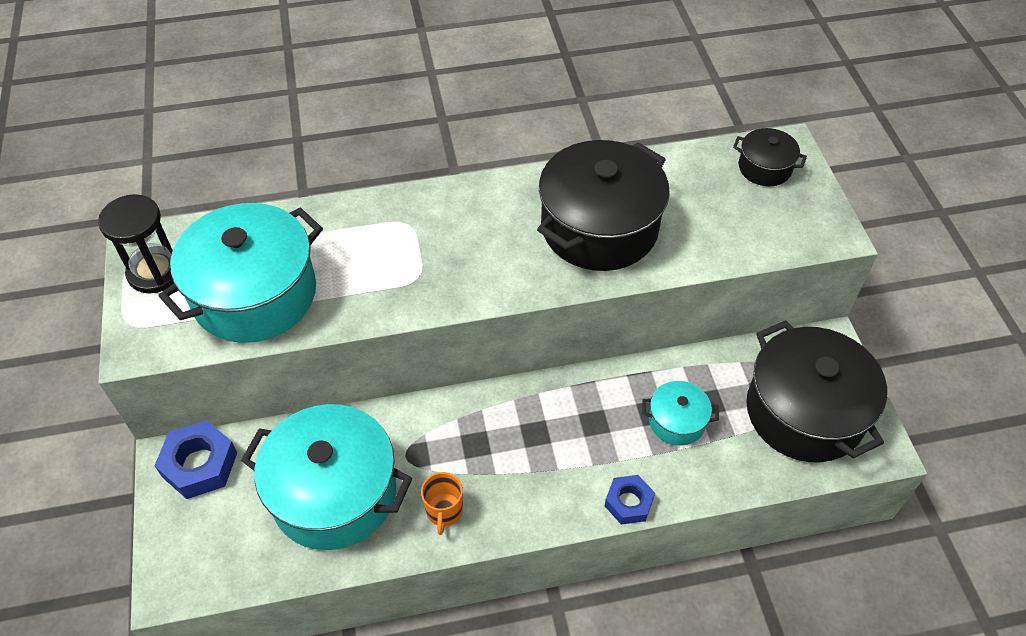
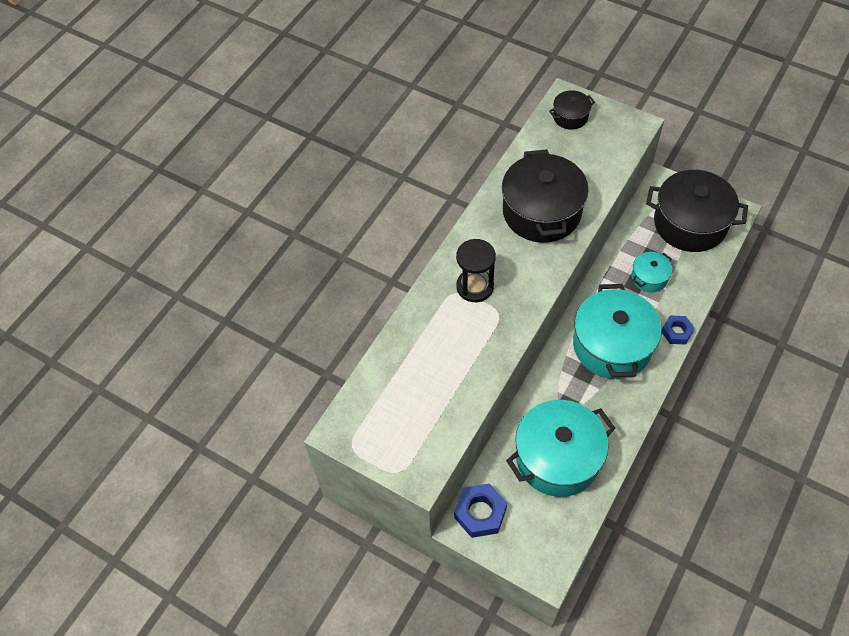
camera: 45 degrees left, 5 degrees up
black hourglass [98,194,174,293] -> black hourglass moved to [456,239,496,302]
turquoise pot [159,203,323,343] -> turquoise pot moved to [573,284,662,379]
orange mug [421,472,463,535] -> none

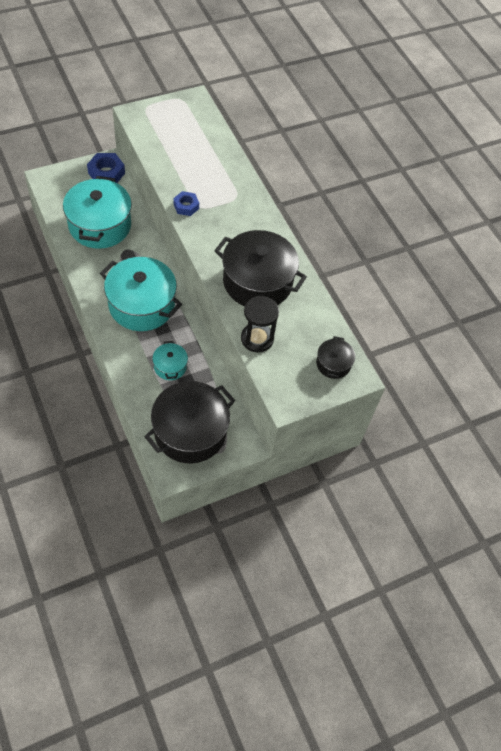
camera: 115 degrees right, 0 degrees up
black hourglass [456,239,496,302] -> black hourglass moved to [241,296,279,353]
blue nut [662,315,695,345] -> blue nut moved to [173,191,199,216]

